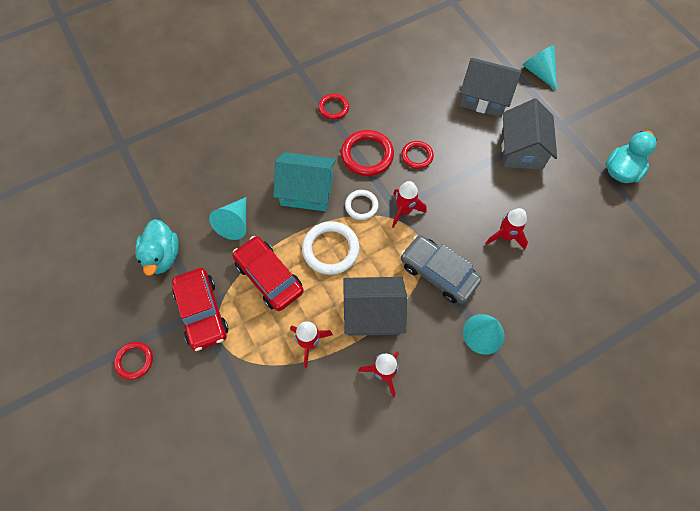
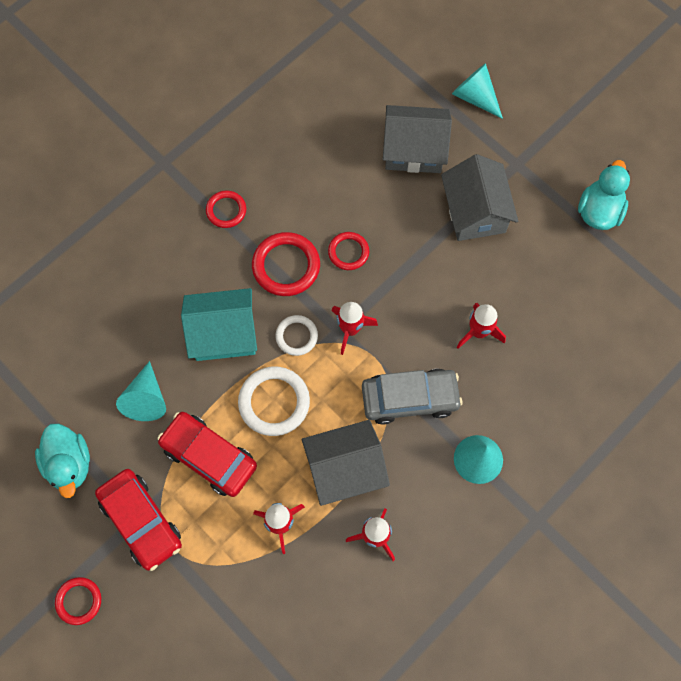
camera: 15 degrees left, 5 degrees up
grey car [401,235,482,304] -> grey car turned 150 degrees clockwise [362,369,462,425]

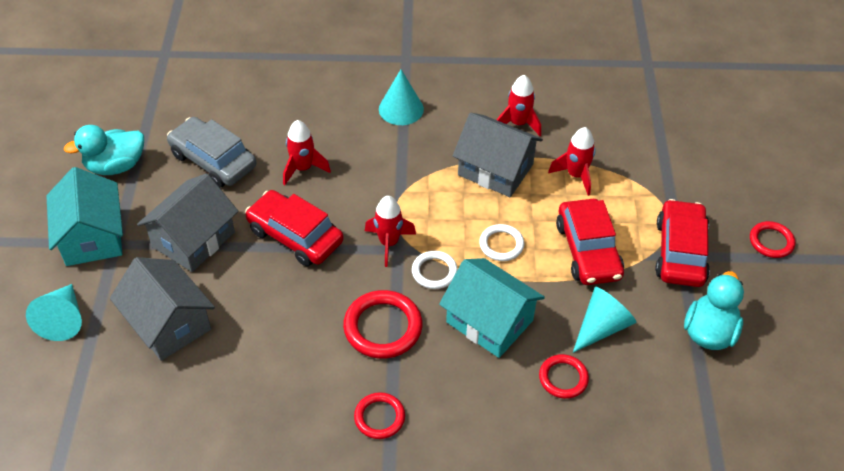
camera: 135 degrees left, 20 degrees down
white ring [238,366,310,436] -> white ring [479,224,524,261], size x0.61
red ring [328,232,369,270] -> red ring moved to [539,354,589,399]
grey car [362,369,462,425] -> grey car moved to [167,117,257,188]
none -> turquoise house [46,167,123,266]
none -> red car [245,190,344,266]

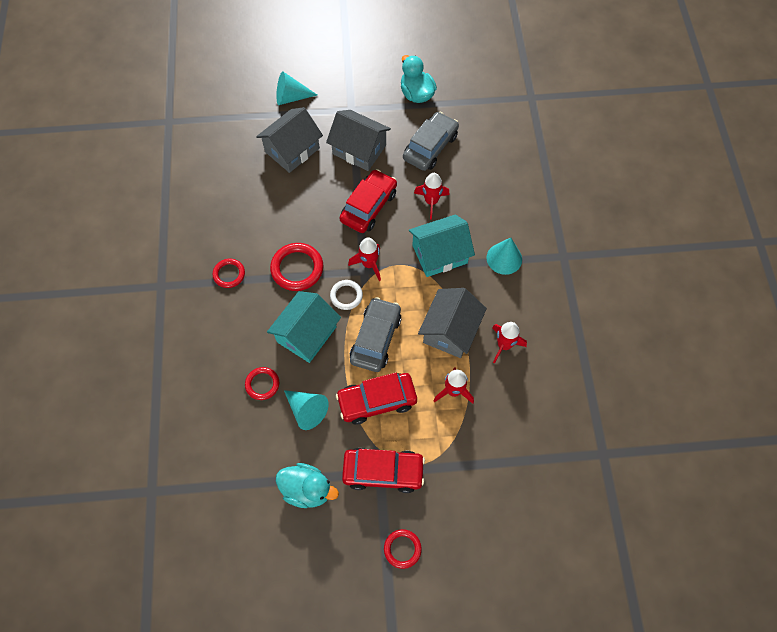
camera: 85 degrees right, 15 degrees up
turquoise house [46,167,123,266] -> turquoise house moved to [409,214,475,277]
white ring [479,224,524,261] -> grey car [350,297,401,372]

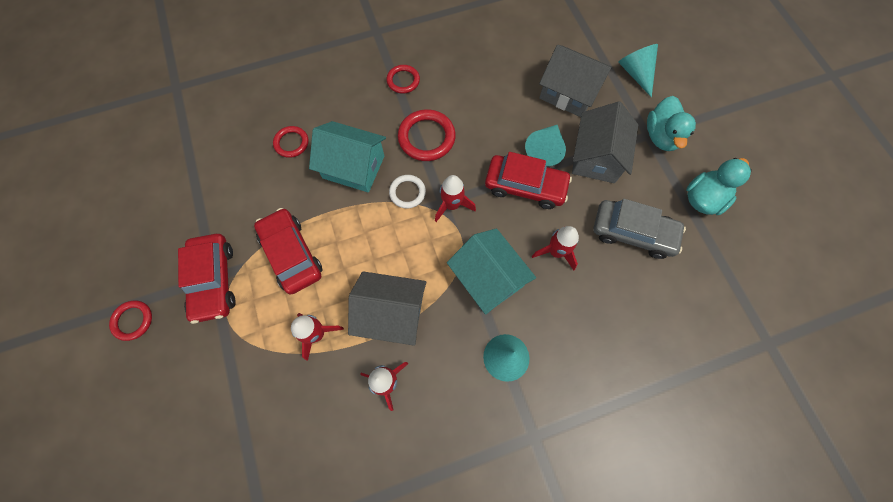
camera: 75 degrees right, 5 degrees up
turquoise duck [276,463,339,508] -> turquoise duck moved to [647,96,696,151]
turquoise cone [284,390,329,430] -> turquoise cone moved to [525,125,566,166]
grey car [350,297,401,372] -> none

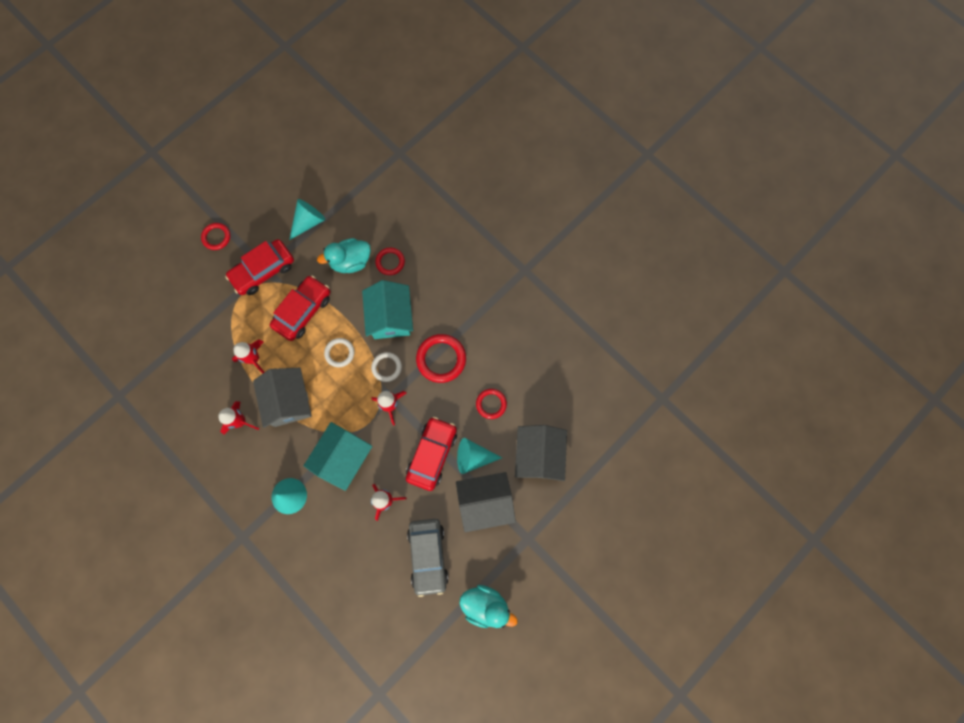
camera: 65 degrees right, 5 degrees up
red ring [386,65,420,94] -> red ring moved to [476,389,507,419]
red car [485,152,572,209] -> red car turned 150 degrees counterclockwise [406,417,457,491]
turquoise cone [618,44,658,97] -> turquoise cone moved to [289,199,326,240]
turquoise duck [647,96,696,151] -> turquoise duck moved to [317,238,371,273]
none -> white ring [324,338,355,367]

